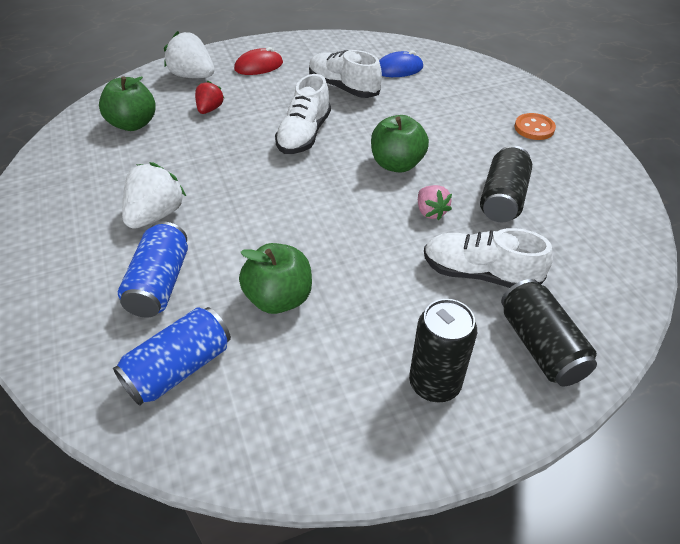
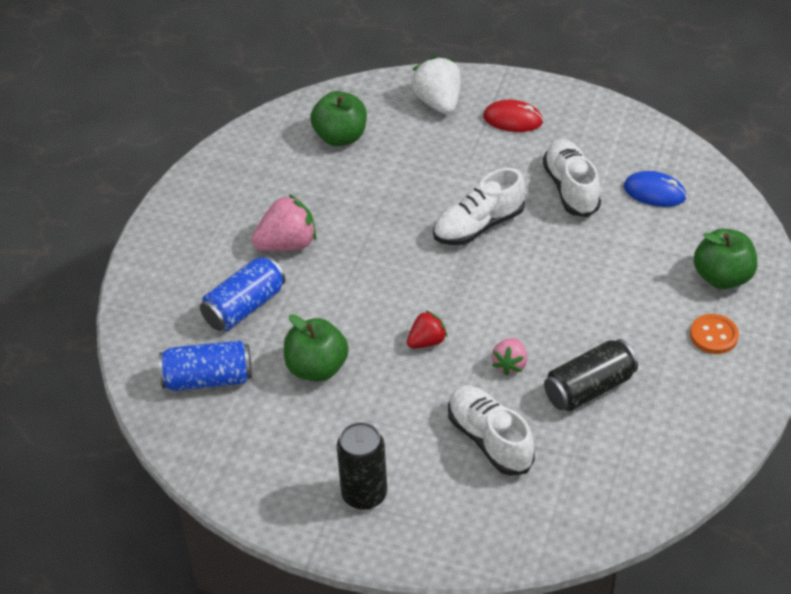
camera: 40 degrees right, 0 degrees up
white strawberry [122,162,186,229] -> pink strawberry [252,194,316,251]
red strawberry [195,81,224,114] -> red strawberry moved to [407,310,447,348]
green apple [371,115,429,173] -> green apple moved to [694,228,757,289]
black can [501,279,597,386] -> none

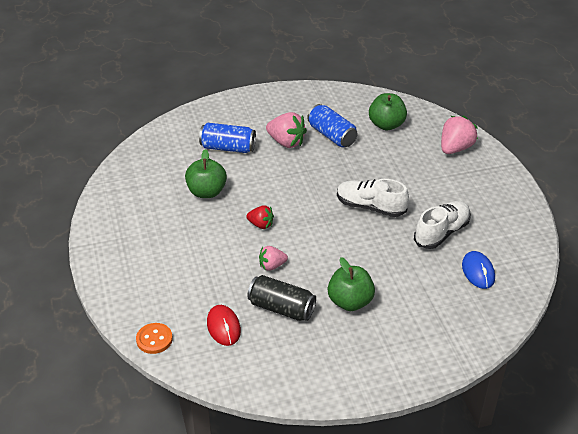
camera: 55 degrees right, 5 degrees down
blue can [159,340,252,391] -> blue can moved to [307,104,357,147]
black can [337,422,387,510] -> none
white strawberry [411,56,461,114] -> pink strawberry [441,116,478,154]
white shoe [448,386,535,476] -> none
red mouse [483,100,543,132] -> red mouse moved to [207,305,241,346]
orange button [690,314,739,354] -> orange button moved to [136,323,173,354]
green apple [694,228,757,289] -> green apple moved to [328,257,375,311]

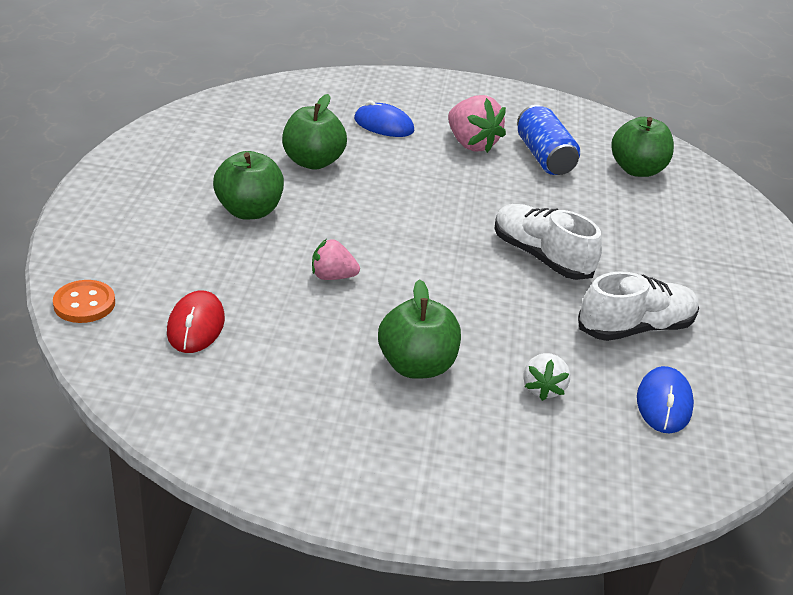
camera: 20 degrees right, 5 degrees down
blue can [199,123,256,153] -> blue mouse [354,100,414,137]
red strawberry [246,205,274,229] -> none
black can [247,275,316,321] -> none
pink strawberry [441,116,478,154] -> none
none -> green apple [213,151,284,219]
none -> white strawberry [523,353,570,401]

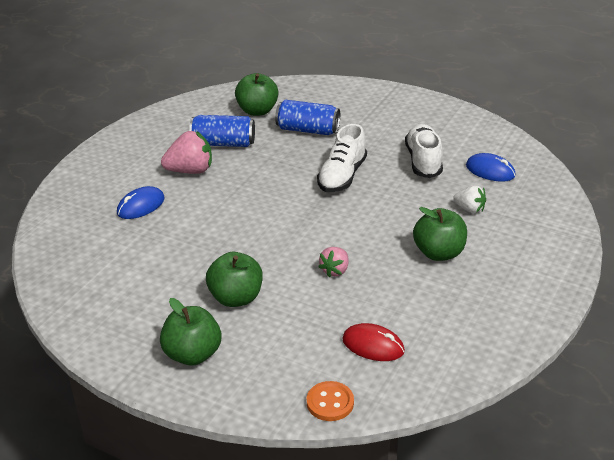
camera: 65 degrees left, 0 degrees up
green apple [282,94,347,170] -> green apple moved to [160,298,221,365]
white shoe [495,204,602,280] -> white shoe turned 45 degrees counterclockwise [317,124,367,192]
none -> blue can [275,100,340,135]

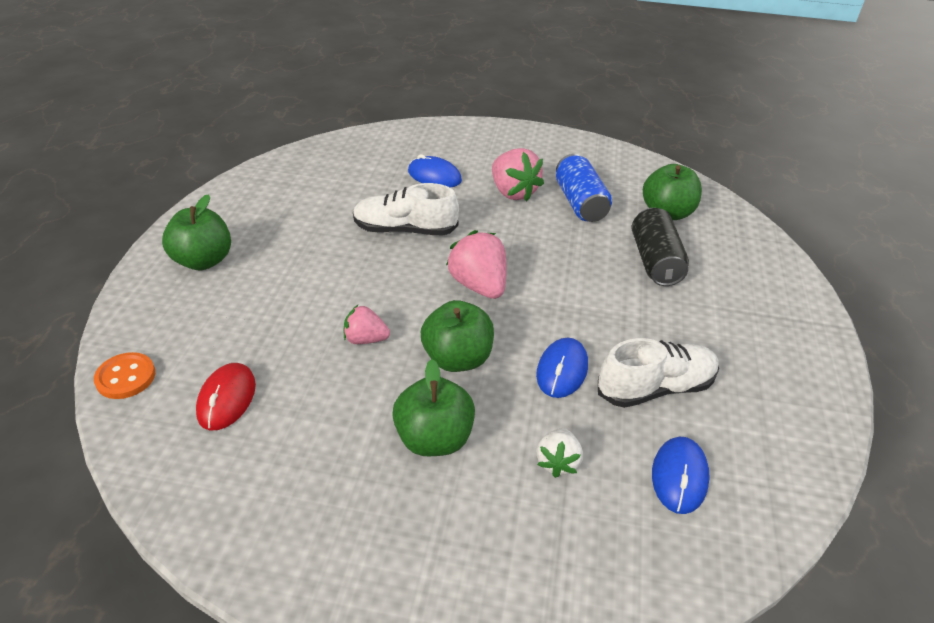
camera: 70 degrees right, 5 degrees up
green apple [206,252,263,307] -> green apple moved to [421,300,494,372]
blue can [275,100,340,135] -> black can [631,208,689,286]
white shoe [317,124,367,192] -> white shoe moved to [353,183,459,236]
none -> pink strawberry [446,230,507,299]
none -> blue mouse [536,338,588,398]

